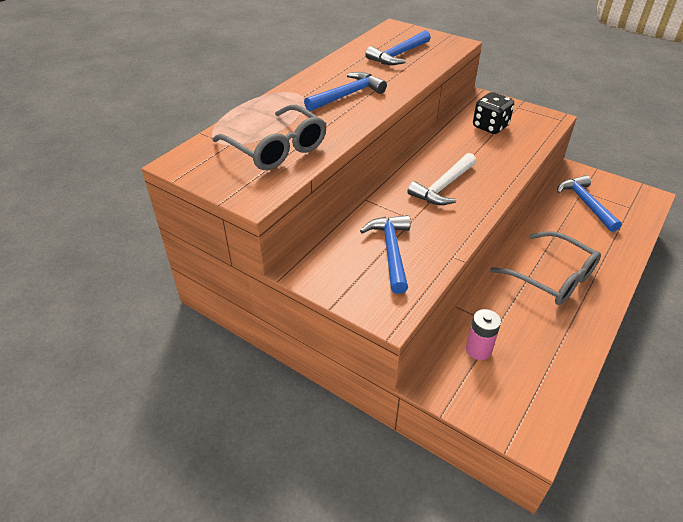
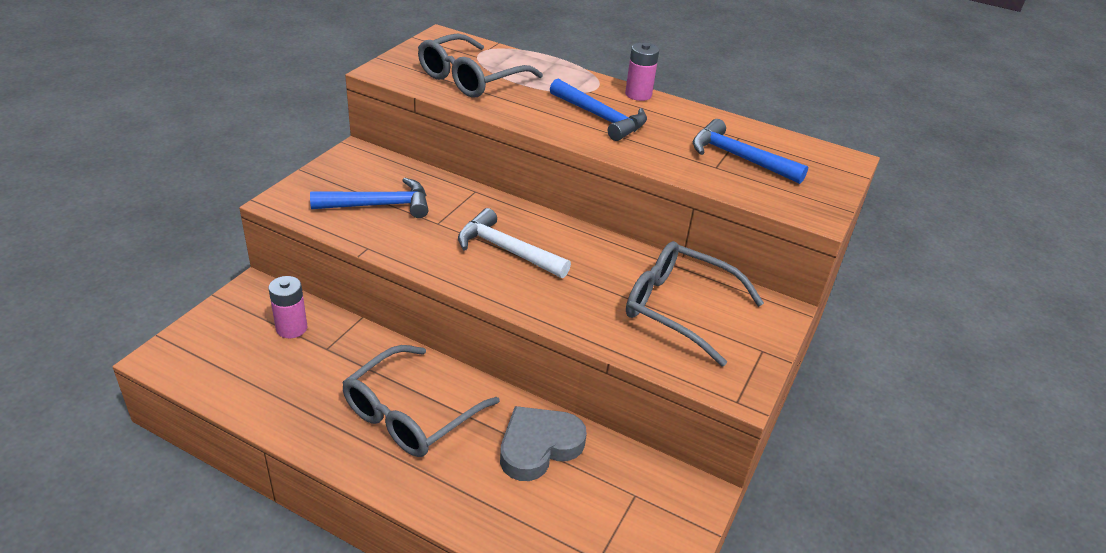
camera: 80 degrees right, 5 degrees down
black dice [473,92,514,134] -> grey glasses [626,241,764,367]
blue hammer [557,175,622,232] -> none
none -> grey heart [500,406,587,481]
none -> pink battery [625,43,659,101]

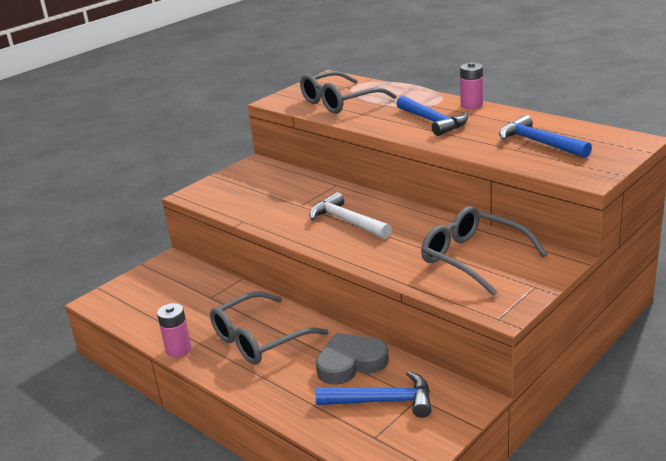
camera: 20 degrees right, 10 degrees down
pink battery [269,276,307,338] -> pink battery moved to [157,303,192,357]
blue hammer [310,178,429,218] -> blue hammer moved to [315,371,431,418]

